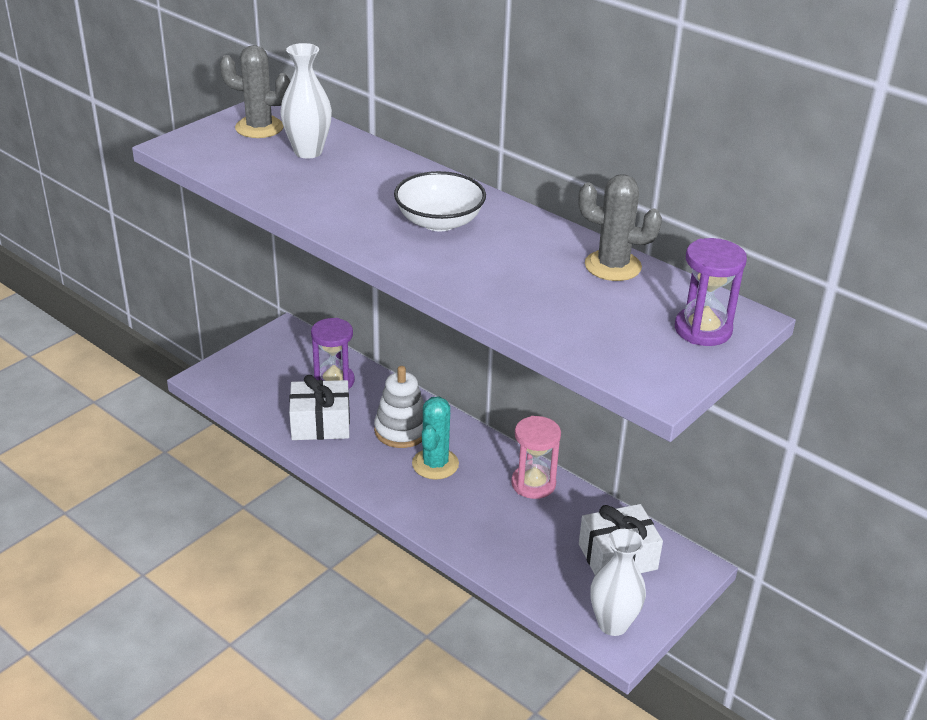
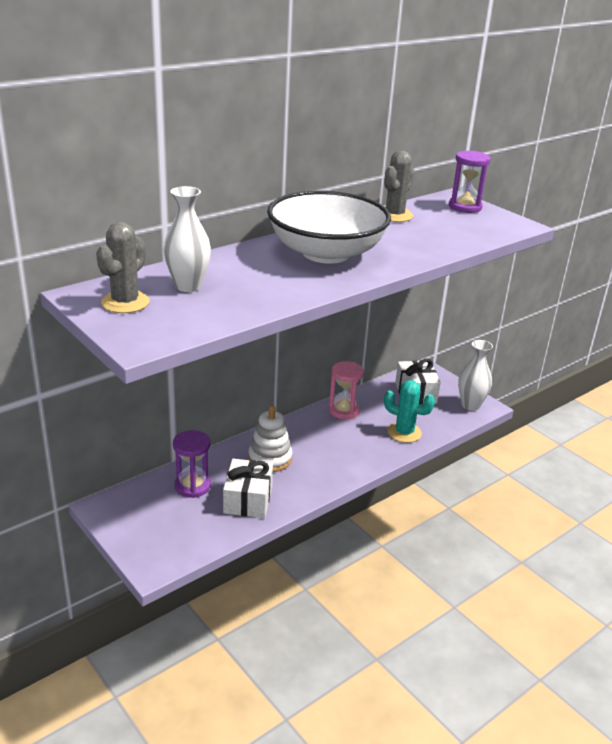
camera: 80 degrees left, 5 degrees down
white bowl [394,171,486,231] -> white bowl [267,191,391,264], size x1.75
turquoise cactus [412,396,459,480] -> turquoise cactus moved to [384,380,435,443]

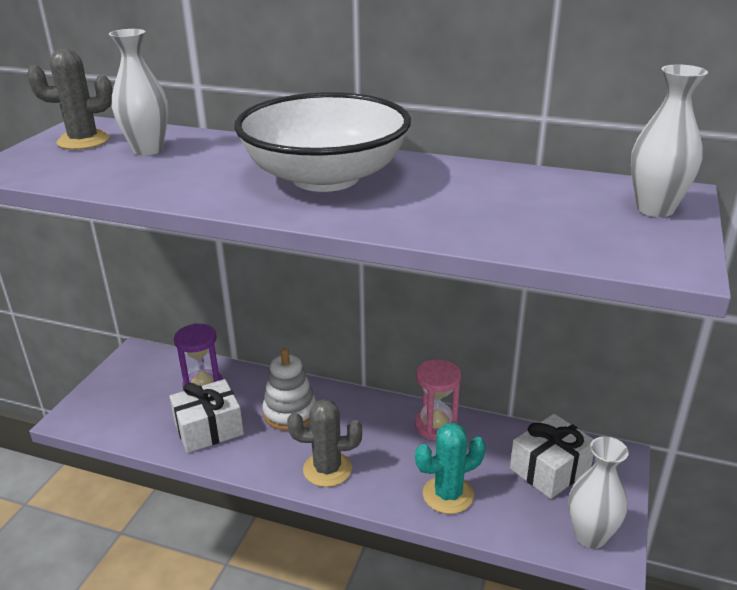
camera: 60 degrees right, 0 degrees up
grey cactus [384,151,414,222] -> grey cactus moved to [287,399,362,487]
turquoise cactus [384,380,435,443] -> turquoise cactus turned 75 degrees clockwise [415,423,486,514]
purple hourglass [449,151,491,213] -> white vase [631,65,708,217]

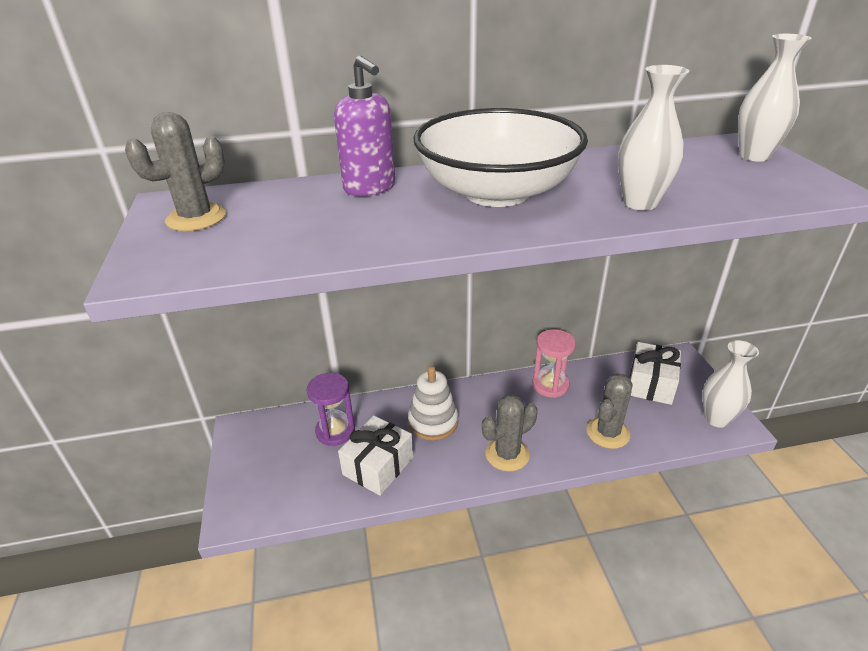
camera: 30 degrees left, 5 degrees up
white vase [109,29,168,155] -> white vase moved to [618,65,689,210]
turquoise cactus [415,423,486,514] -> grey cactus [587,373,633,449]
none -> purple soap dispenser [334,56,395,196]

